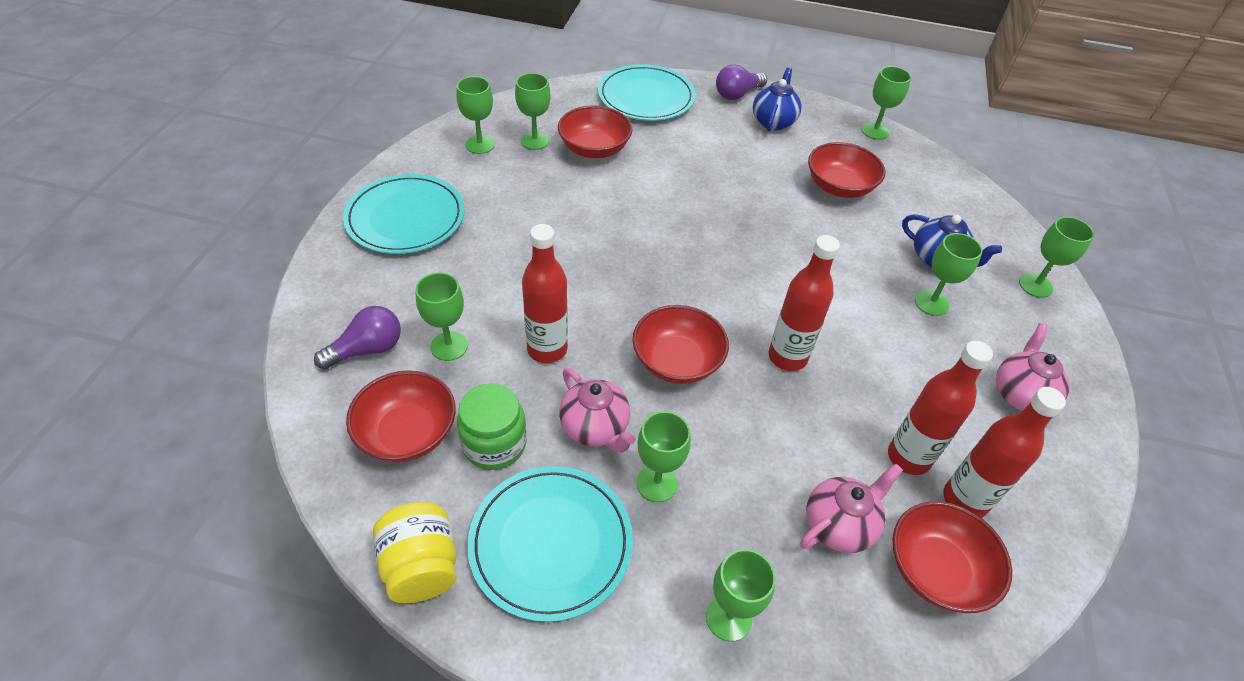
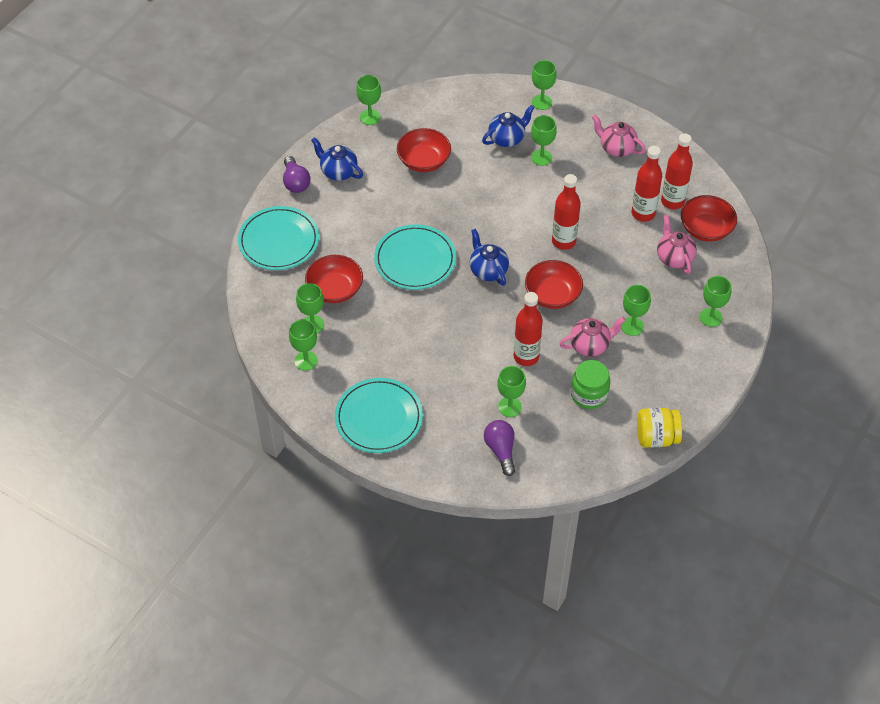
camera: 70 degrees left, 5 degrees up
red bowl [346,370,456,462] -> none
turquoise plate [467,466,633,622] -> turquoise plate moved to [374,225,456,290]
none -> blue teapot [470,229,509,286]

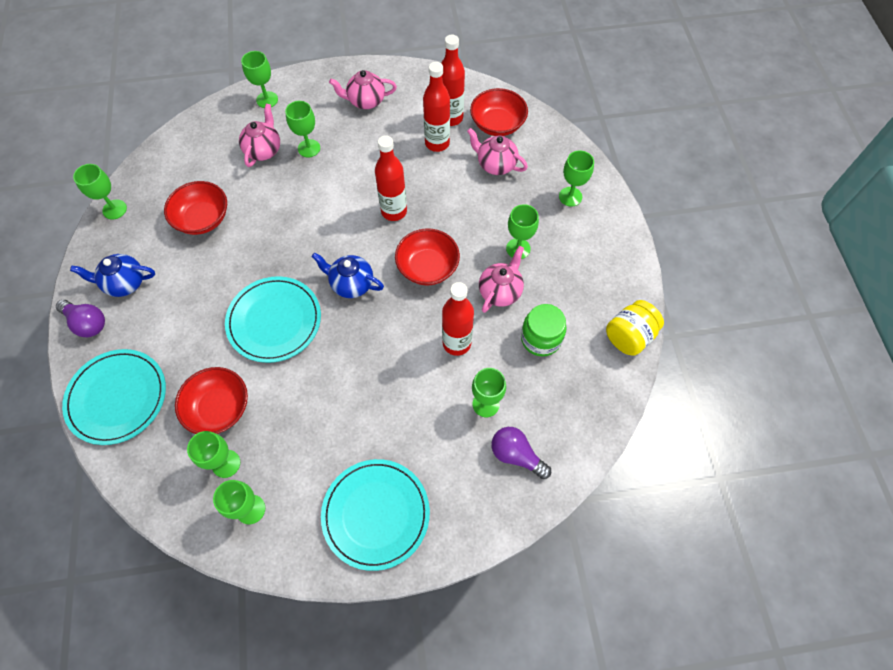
camera: 40 degrees left, 10 degrees up
blue teapot [482,105,534,147] -> pink teapot [239,104,280,167]

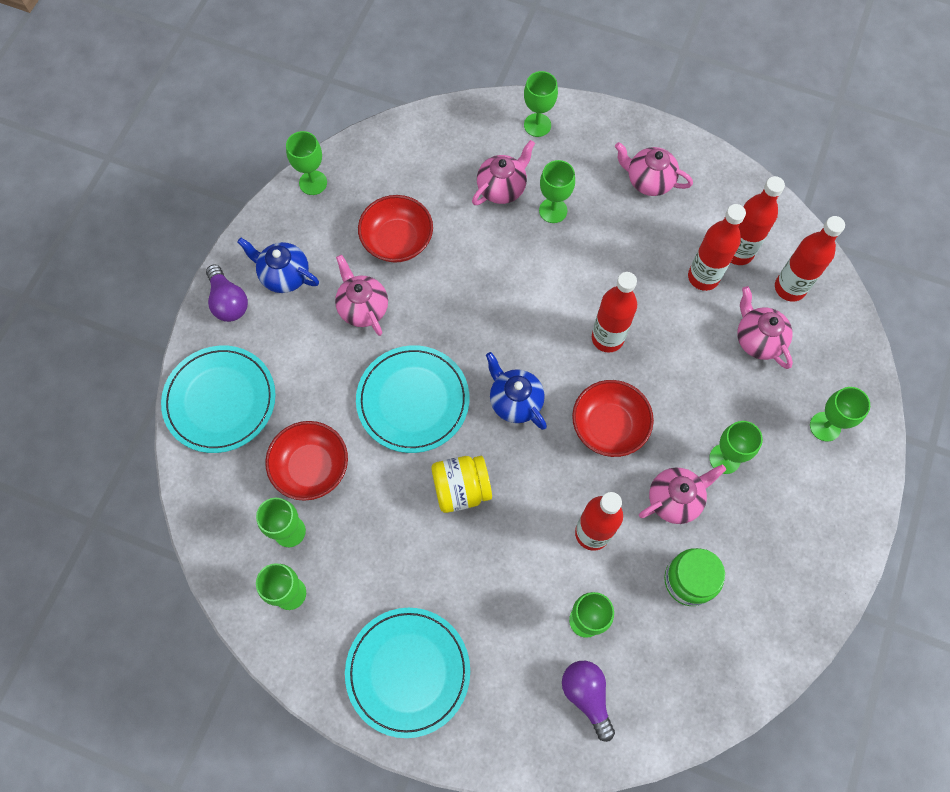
camera: 30 degrees right, 5 degrees up
red bowl [470,88,528,136] -> red bottle [775,216,845,302]
yellow jar [606,300,664,356] -> yellow jar moved to [431,456,492,513]
none -> pink teapot [335,255,388,336]

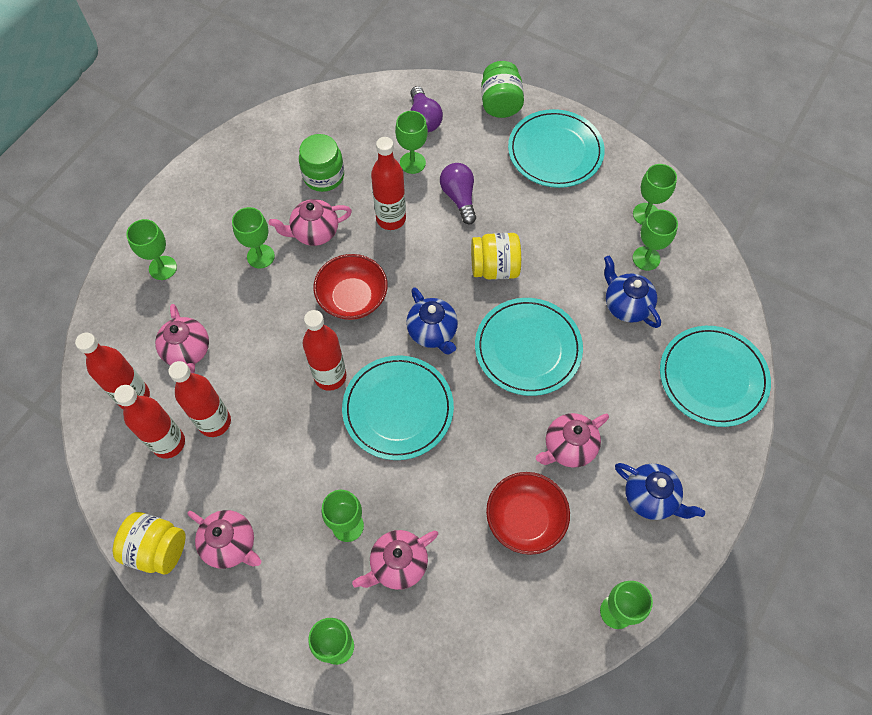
camera: 170 degrees left, 5 degrees down
purple light bulb [206,265,248,322] -> purple light bulb moved to [440,163,476,224]
red bowl [265,421,348,501] -> blue teapot [604,256,661,328]
pink teapot [335,255,388,336] -> pink teapot turned 75 degrees clockwise [536,413,609,467]
none -> yellow jar [113,512,185,575]
none -> turquoise plate [342,355,454,460]
none -> green jar [481,61,524,118]

